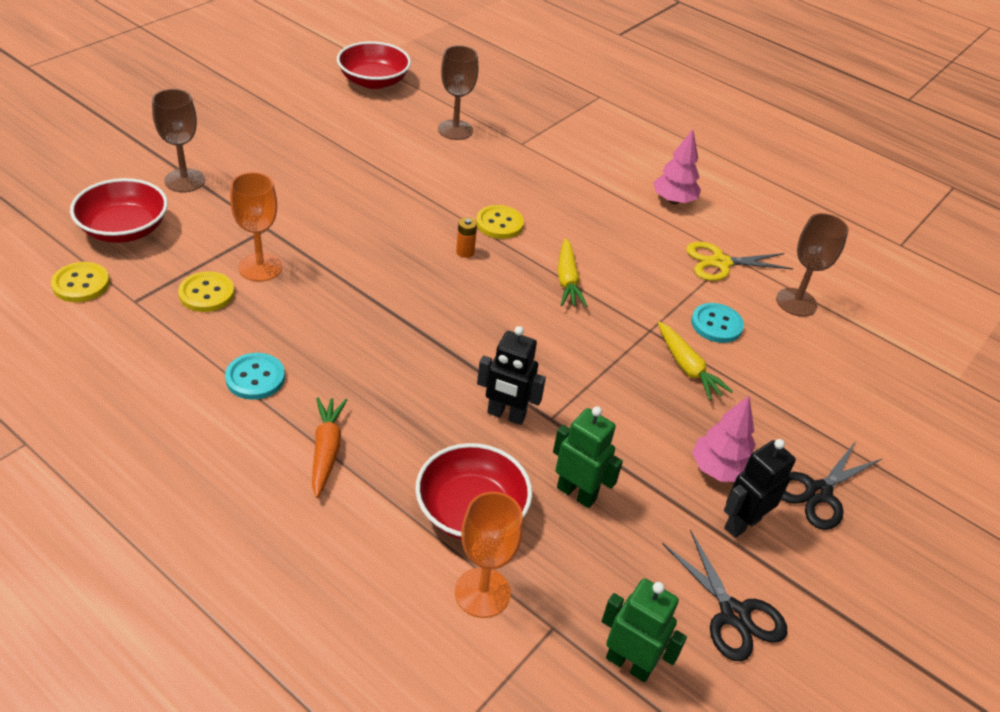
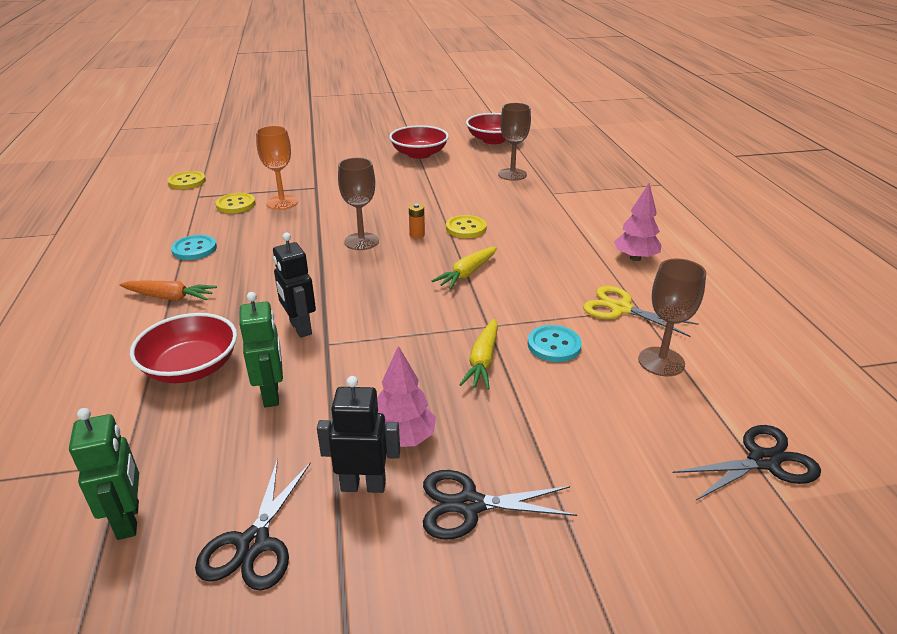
camera: 45 degrees right, 10 degrees down
red bowl [70,178,168,243] -> red bowl moved to [389,125,449,159]
brown goblet [152,89,205,192] -> brown goblet moved to [338,157,379,250]
orange carrot [312,397,347,498] -> orange carrot turned 60 degrees clockwise [120,280,217,301]
orange goblet [455,492,523,618] -> none
none -> black scissors [673,425,821,501]

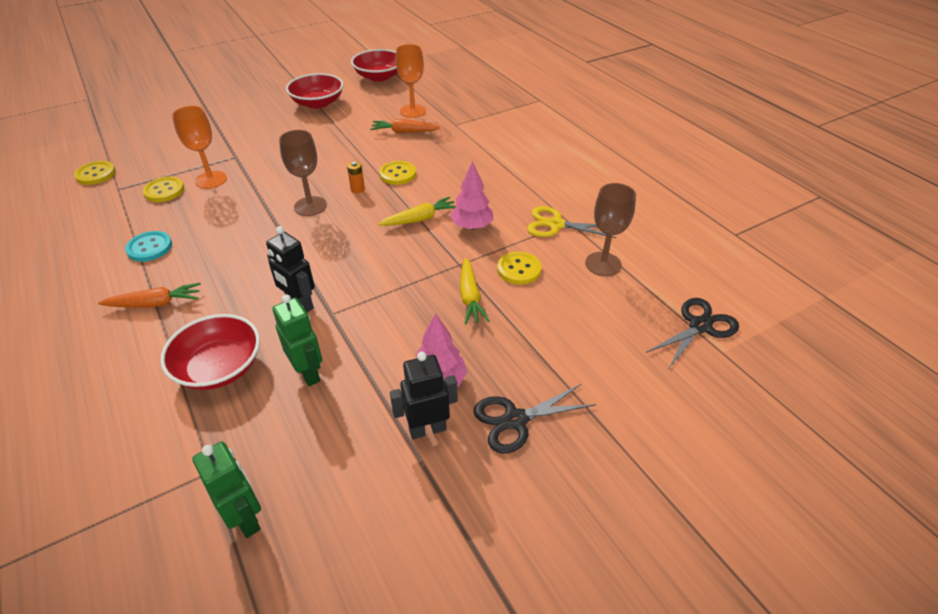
camera: 20 degrees left, 10 degrees up
black scissors [195,458,311,591] -> none
yellow carrot [432,247,497,290] -> yellow carrot turned 135 degrees counterclockwise [378,196,456,226]
brown goblet [498,103,531,181] -> orange goblet [396,44,426,118]
turquoise button [528,325,582,362] -> yellow button [497,252,541,285]
pink tree [614,183,661,261] -> pink tree moved to [450,161,494,230]
none -> orange carrot [370,119,440,133]

